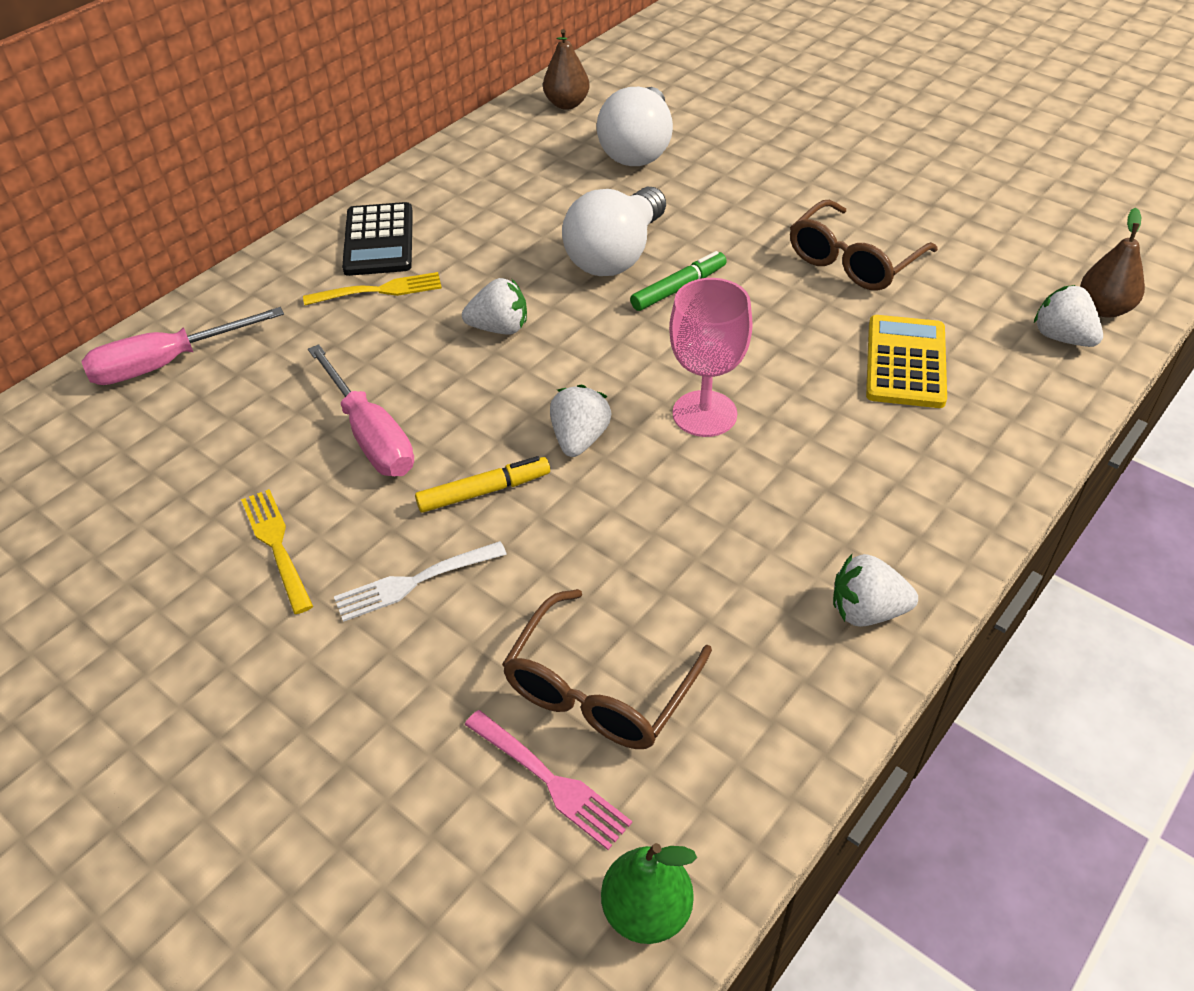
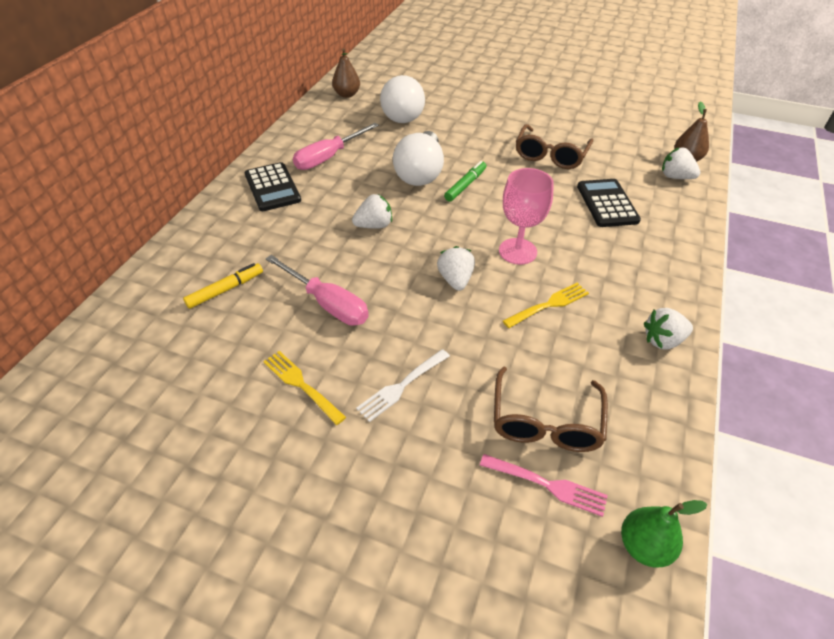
camera: 20 degrees left, 0 degrees up
pink screwdriver [81,307,284,385] -> pink screwdriver moved to [293,123,379,170]
yellow fork [303,272,442,305] -> yellow fork moved to [503,283,589,328]
yellow marker [415,456,550,513] -> yellow marker moved to [183,263,263,309]
yellow calculator [866,315,947,408] -> black calculator [577,179,641,227]

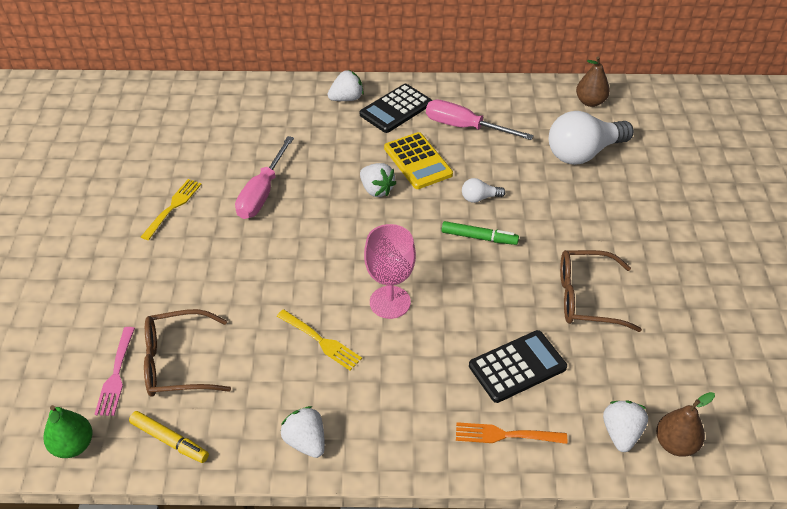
camera: 70 degrees right, 0 degrees up
yellow marker [183,263,263,309] -> yellow marker moved to [129,411,209,463]
white fork [356,349,450,422] -> none
white light bulb [393,131,444,186] -> white light bulb [462,178,506,203], size x0.44
white strawberry [437,246,475,291] -> white strawberry moved to [327,70,364,101]
none -> yellow calculator [384,132,453,189]
none -> orange fork [456,422,567,444]

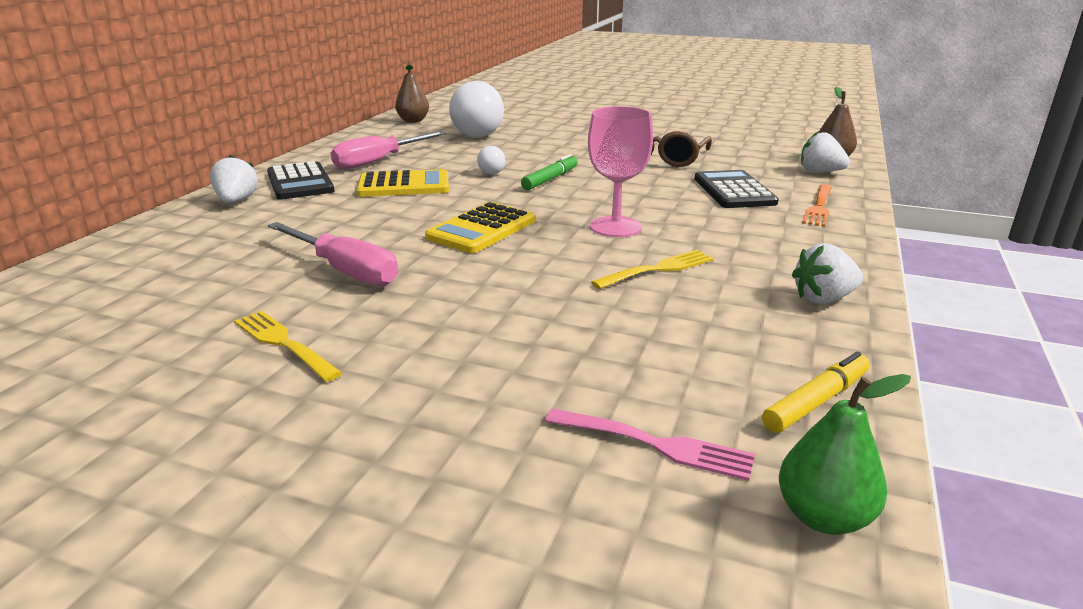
camera: 70 degrees left, 20 degrees down
brown glasses [144,309,231,397] -> none
white strawberry [360,163,397,197] -> none
none -> yellow calculator [425,202,535,253]

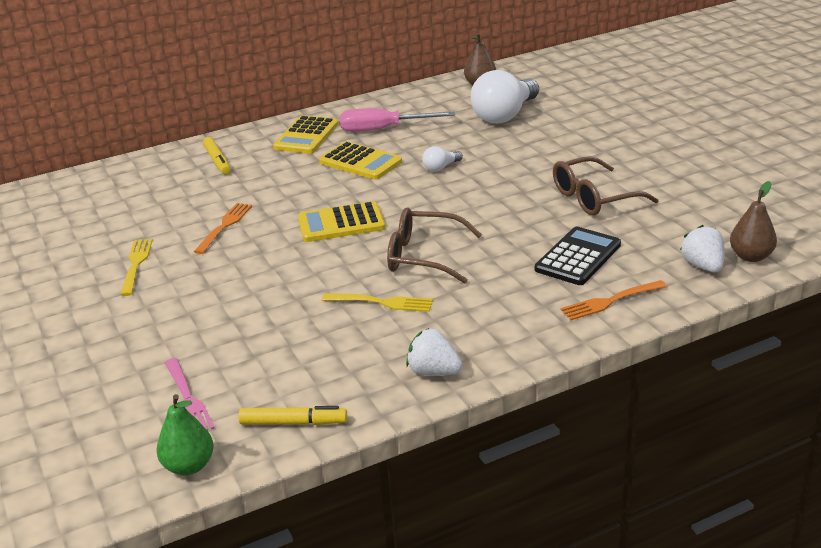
camera: 45 degrees right, 5 degrees up
white strawberry [210,155,258,203] -> none
black calculator [267,161,334,200] -> yellow calculator [273,115,338,154]
pink screwdriver [268,222,398,286] -> orange fork [194,203,252,254]
green marker [521,154,578,190] -> none
pink goblet [588,106,653,237] -> brown glasses [387,207,482,284]
none -> yellow marker [203,137,231,174]

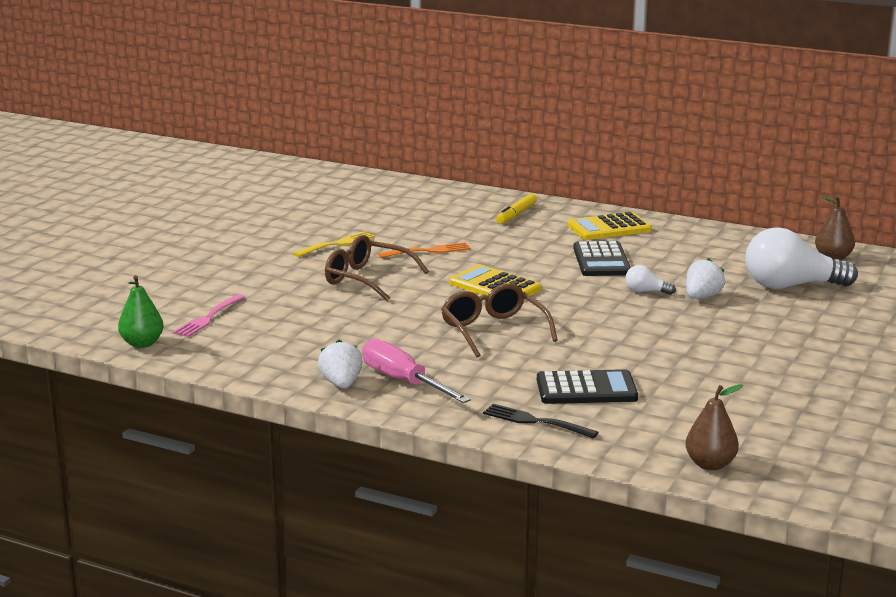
camera: 50 degrees right, 10 degrees down
yellow marker [238,406,347,425] -> none
yellow calculator [319,141,402,180] -> black calculator [573,241,631,276]
yellow fork [322,293,433,312] -> none
pink screwdriver [340,108,455,132] -> pink screwdriver moved to [362,338,471,403]
brown glasses [553,156,659,215] -> brown glasses moved to [325,235,429,301]
orange fork [560,280,667,320] -> black fork [483,404,599,439]
white strawberry [680,225,725,272] -> white strawberry moved to [686,258,725,299]

